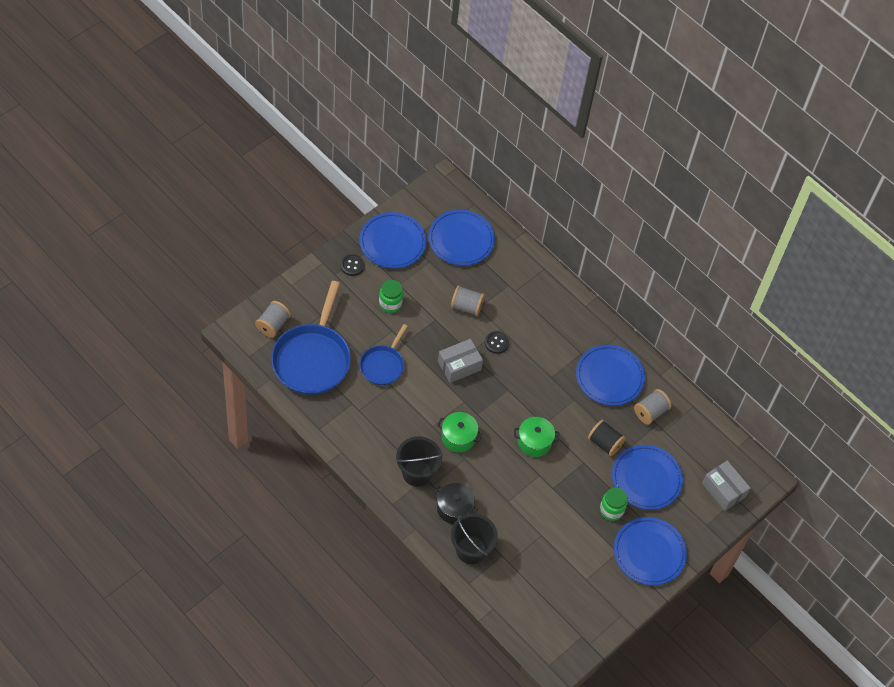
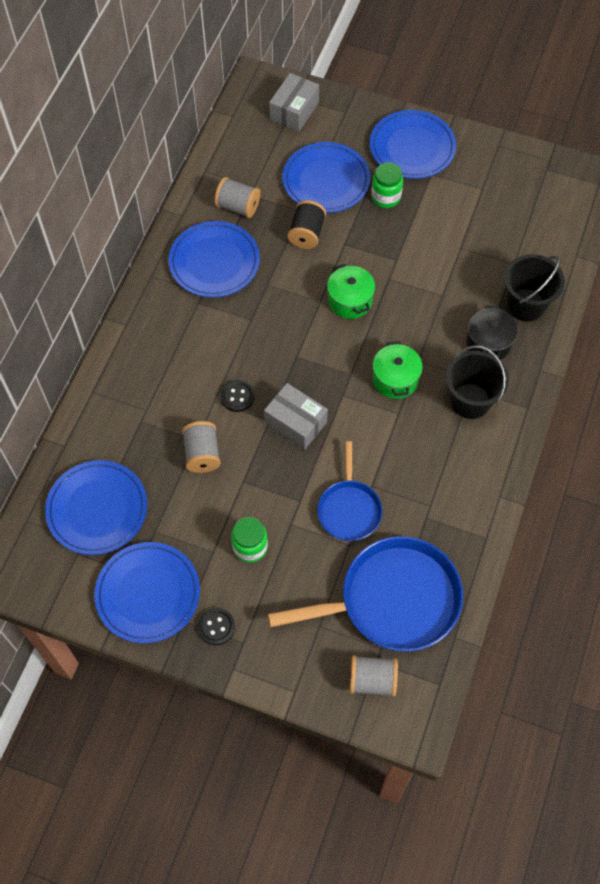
camera: 110 degrees left, 5 degrees up
blue pan [360,324,408,385] -> blue pan turned 90 degrees clockwise [317,441,382,541]

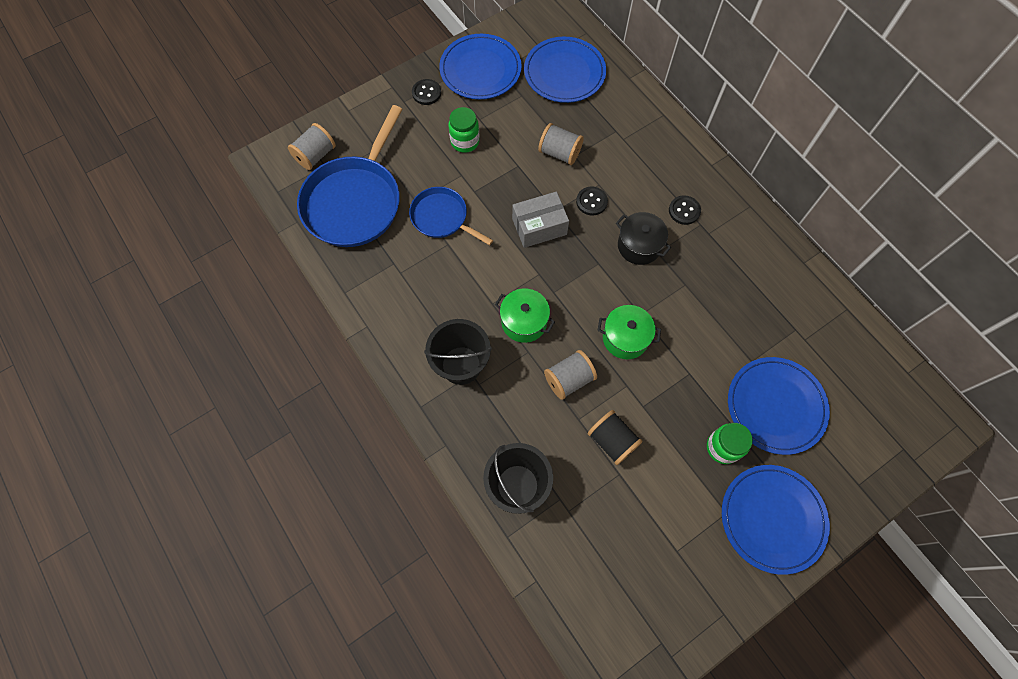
camera: 125 degrees right, 5 degrees up
blue plate [168,221,260,298] -> none
grey spool [214,177,260,218] -> grey spool moved to [544,350,597,400]
grey box [269,73,319,132] -> none
black spool [288,200,326,249] -> black spool moved to [587,410,643,465]
black pot [466,305,518,360] -> black pot moved to [616,212,671,265]
none -> black button [669,195,701,225]

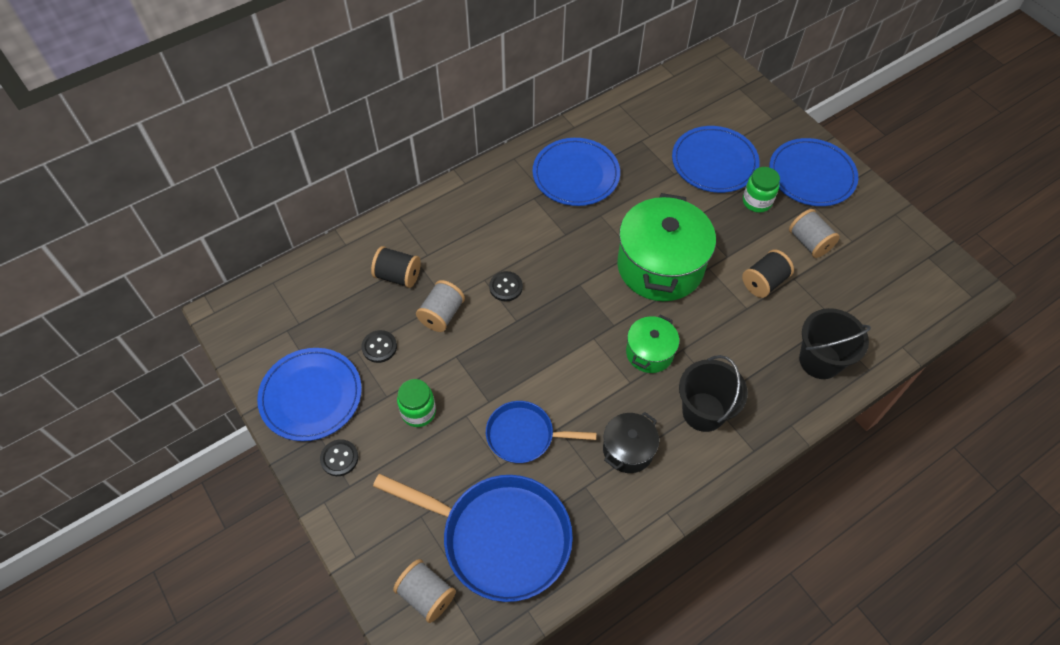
camera: 90 degrees left, 10 degrees down
blue pan [409,187,493,245] -> blue pan turned 60 degrees clockwise [486,401,597,463]
grey box [512,192,569,248] -> none
blue plate [524,37,606,103] -> blue plate moved to [533,138,620,206]
grey spool [544,350,597,400] -> grey spool moved to [789,209,840,258]
green pot [597,305,661,359] -> green pot [617,193,716,301], size x1.93
black pot [616,212,671,265] -> black pot moved to [603,412,659,473]
black button [669,195,701,225] -> black button moved to [362,330,397,363]
none -> black spool [371,246,421,288]

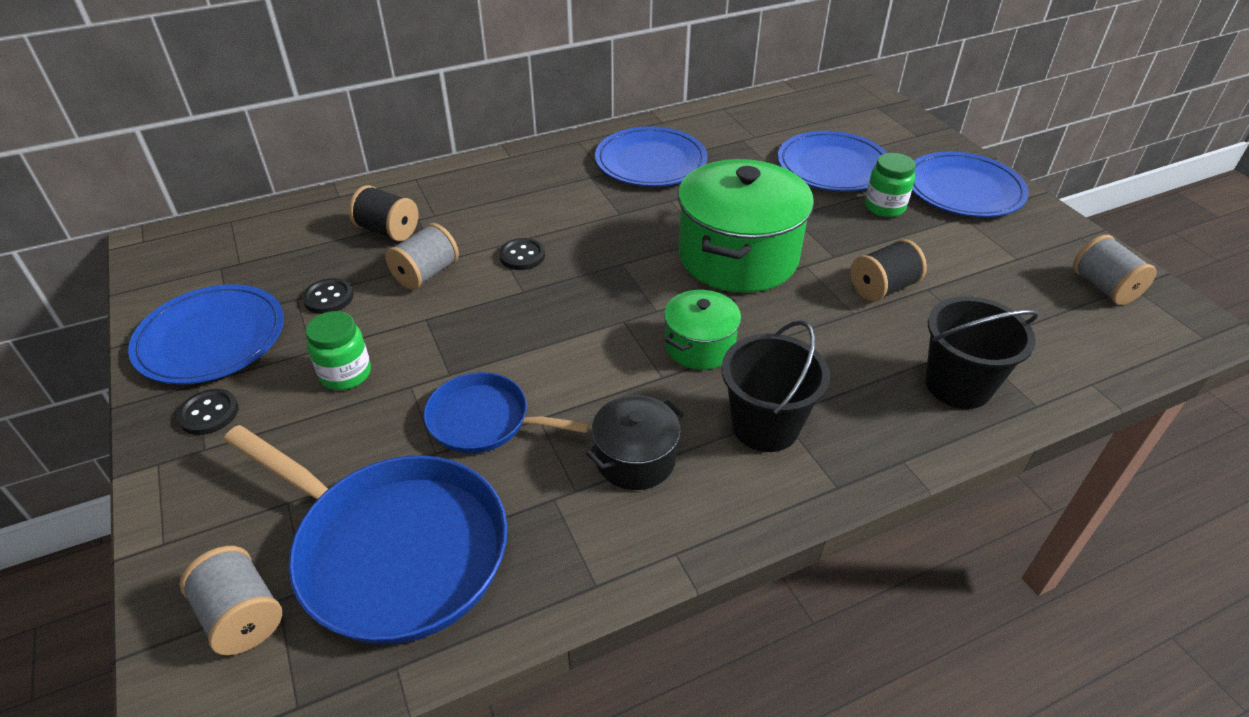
camera: 10 degrees right, 15 degrees down
grey spool [789,209,840,258] -> grey spool moved to [1073,235,1156,305]

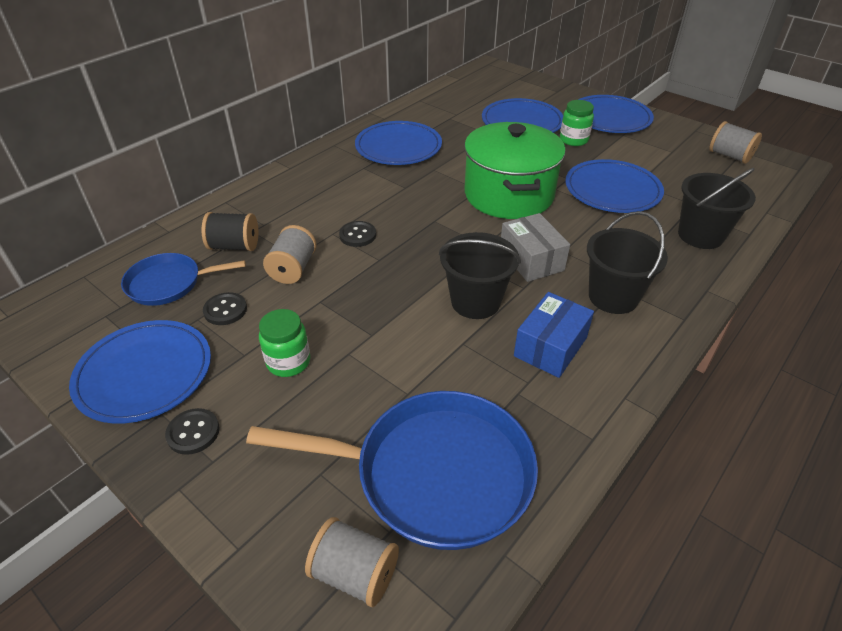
camera: 25 degrees left, 0 degrees up
blue pan [423,372,589,453] -> blue pan moved to [121,253,246,306]
black pot [586,395,684,490] -> blue box [514,292,594,378]
green pot [664,290,741,370] -> grey box [501,213,570,282]
black spool [851,239,927,302] -> blue plate [565,159,664,213]
none -> black bucket [439,232,521,319]

